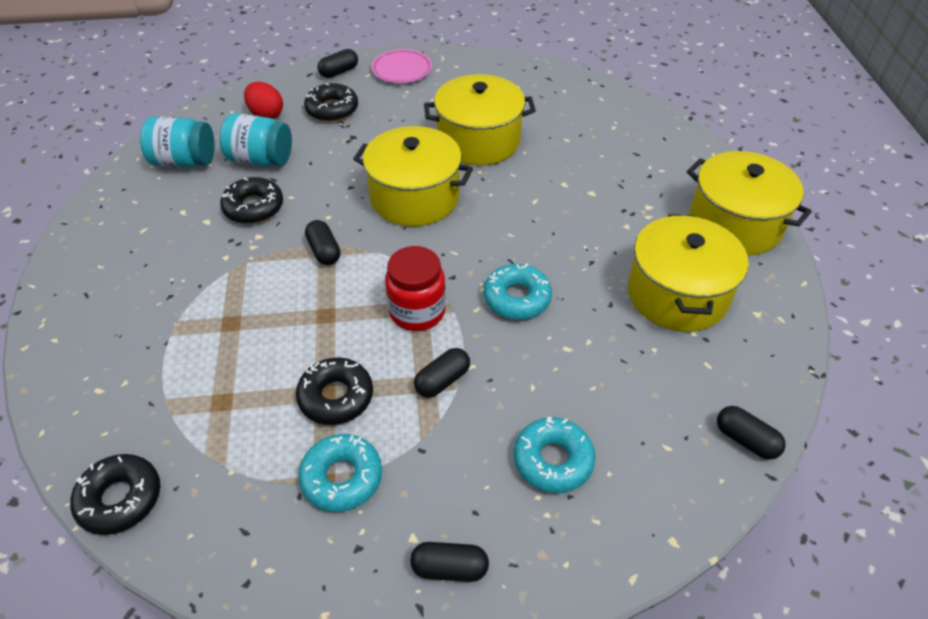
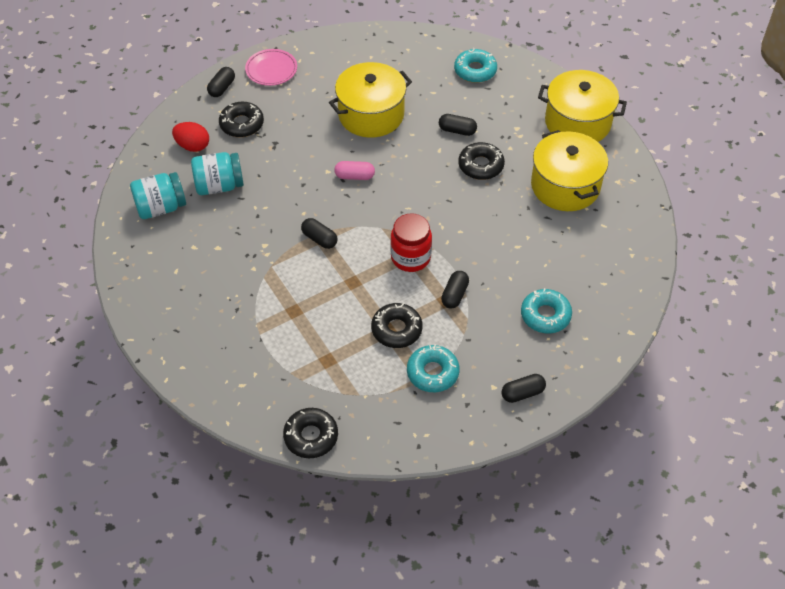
camera: 25 degrees left, 5 degrees up
black donut [220,177,283,224] -> black donut moved to [458,142,505,180]
yellow pot [353,126,473,226] -> pink capsule [334,161,375,180]
turquoise donut [484,264,552,320] -> turquoise donut moved to [454,48,497,83]
black capsule [717,406,786,460] -> black capsule moved to [439,114,477,136]

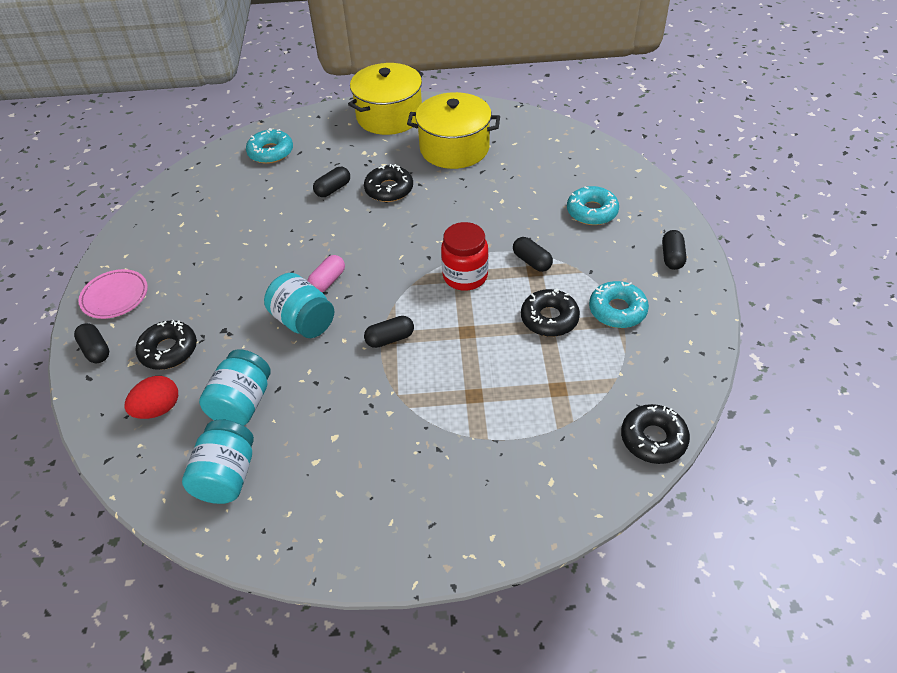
camera: 60 degrees left, 5 degrees down
yellow pot [329,62,412,138] -> none
none -> turquoise jar [264,273,334,338]

